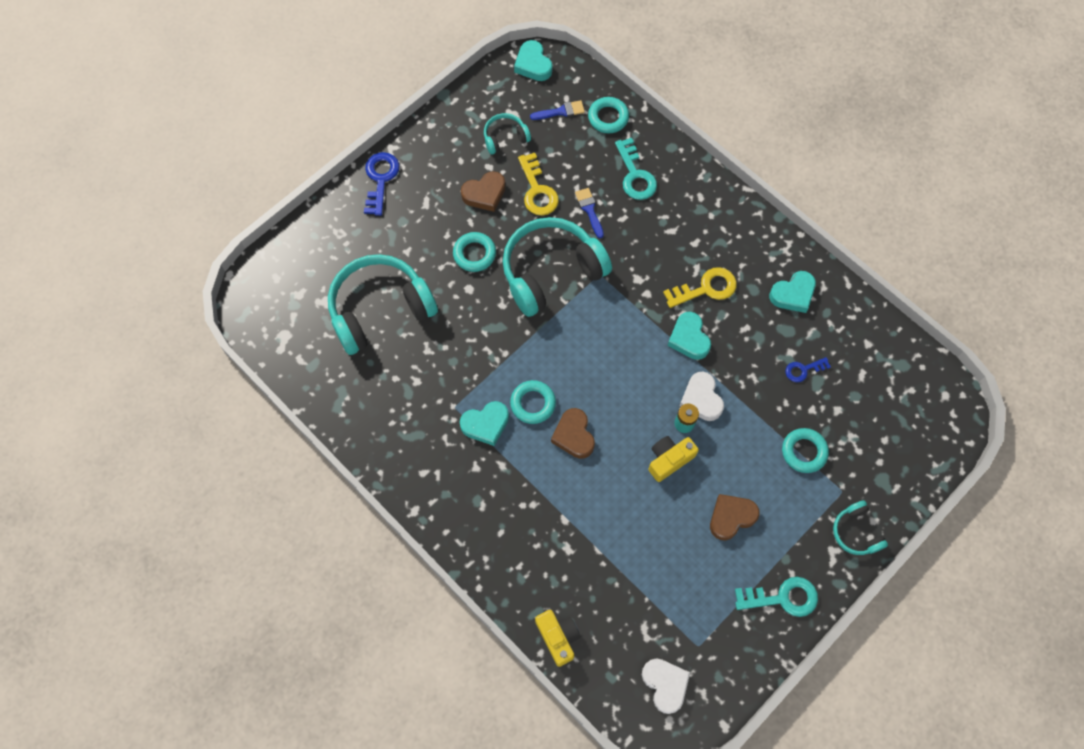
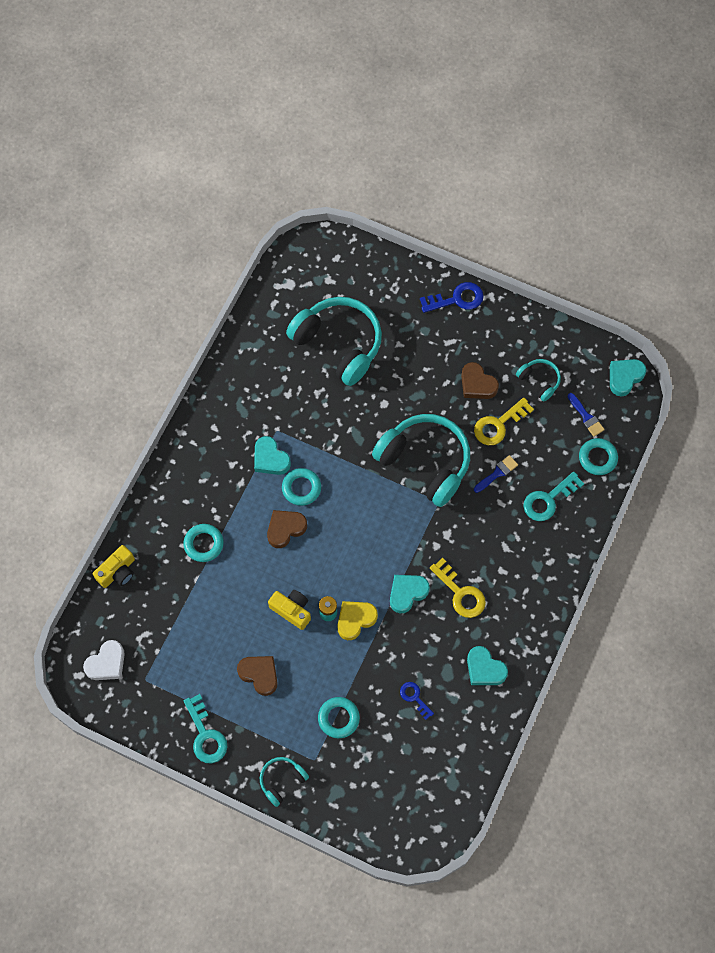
camera: 70 degrees right, 0 degrees up
turquoise ring [453,232,496,272] -> turquoise ring moved to [183,524,224,562]
white heart [680,372,724,421] -> yellow heart [338,601,378,640]

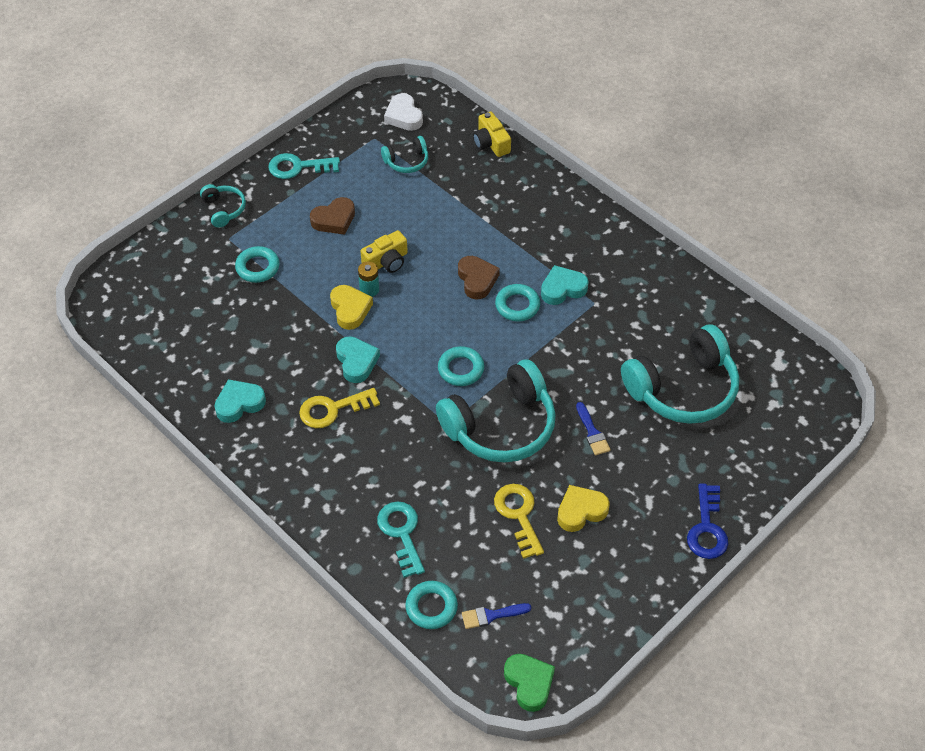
camera: 110 degrees right, 15 degrees down
turquoise ring [183,524,224,562] -> turquoise ring moved to [438,346,484,386]
blue key [400,682,434,720] -> none
brown heart [461,362,499,399] -> yellow heart [557,485,610,532]
blue brush [474,455,518,493] -> blue brush moved to [576,402,611,455]
turquoise headphones [516,359,561,401] -> turquoise headphones moved to [381,136,428,173]
turquoise heart [610,359,646,396] -> green heart [504,654,555,712]

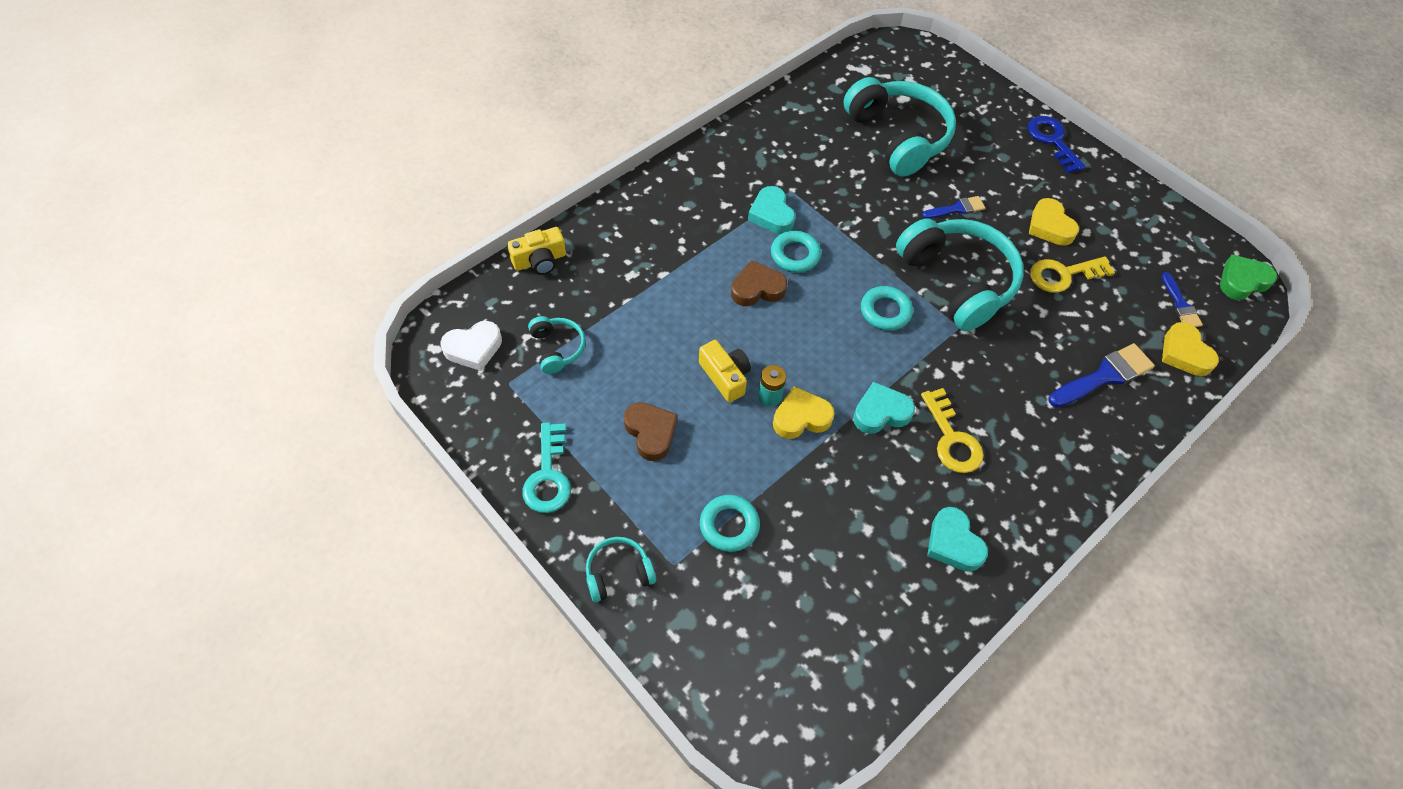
camera: 90 degrees left, 5 degrees up
turquoise key [377,501,425,578] -> blue brush [1049,343,1155,407]
turquoise ring [405,581,458,629] -> yellow heart [1162,322,1219,376]
blue key [687,484,728,559] -> blue key turned 120 degrees counterclockwise [1028,116,1086,173]

